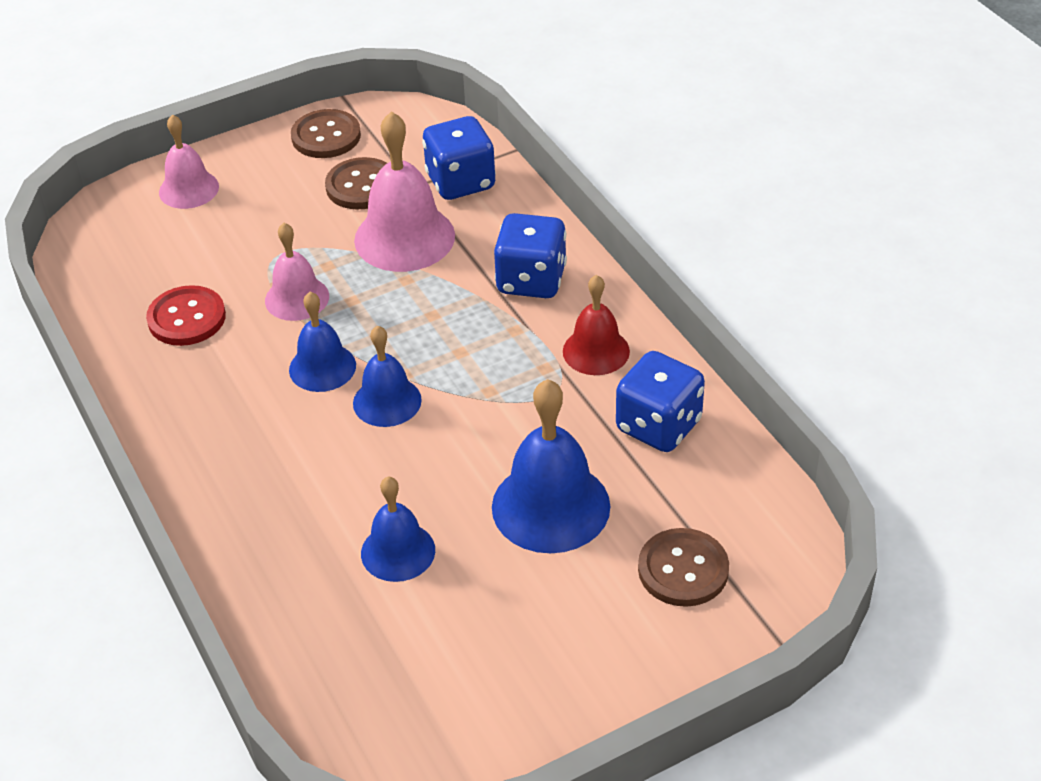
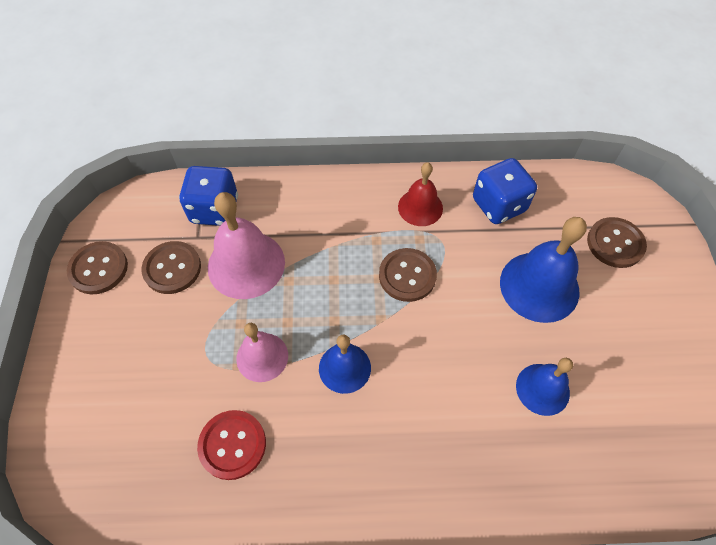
camera: 65 degrees left, 15 degrees up
pink bell [159,115,219,209] -> none
blue bell [353,325,422,427] -> none
blue dice [494,213,567,298] -> none
none -> brown button [379,248,437,302]

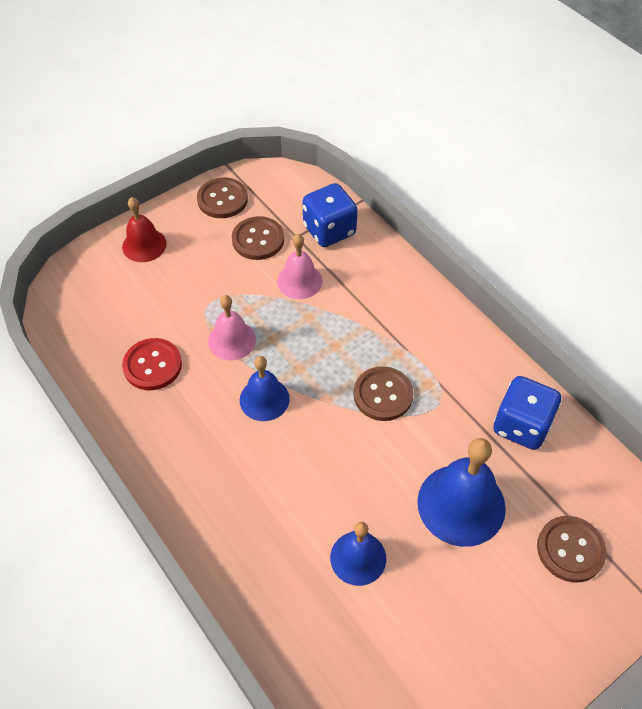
camera: 55 degrees right, 5 degrees down
pink bell [208,192,285,299] -> pink bell [277,234,323,299], size x0.62
red bell [398,162,443,226] -> red bell moved to [122,197,167,262]

